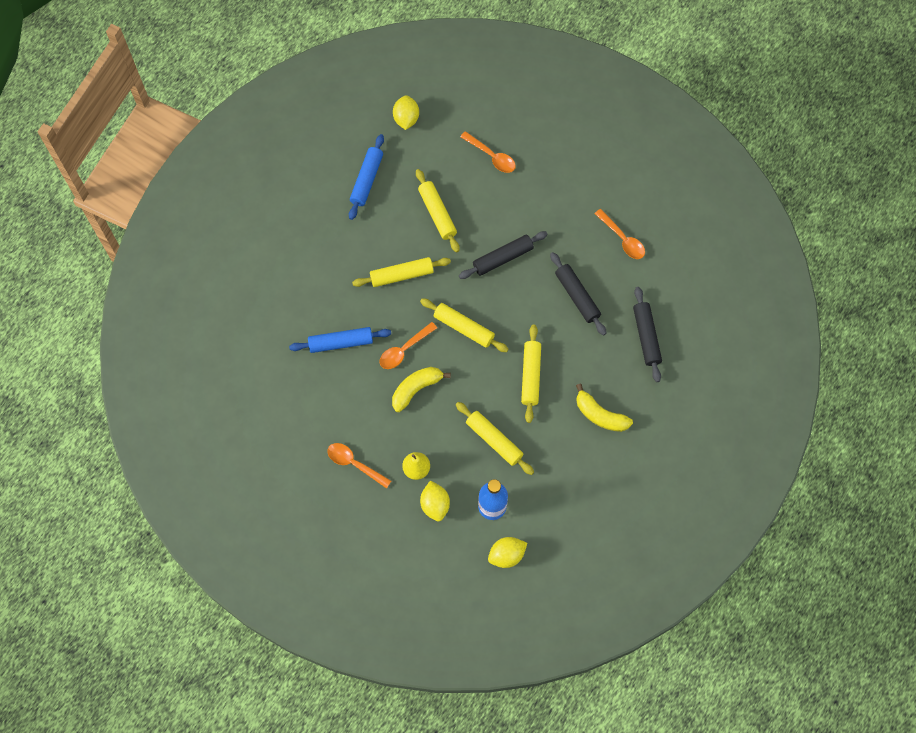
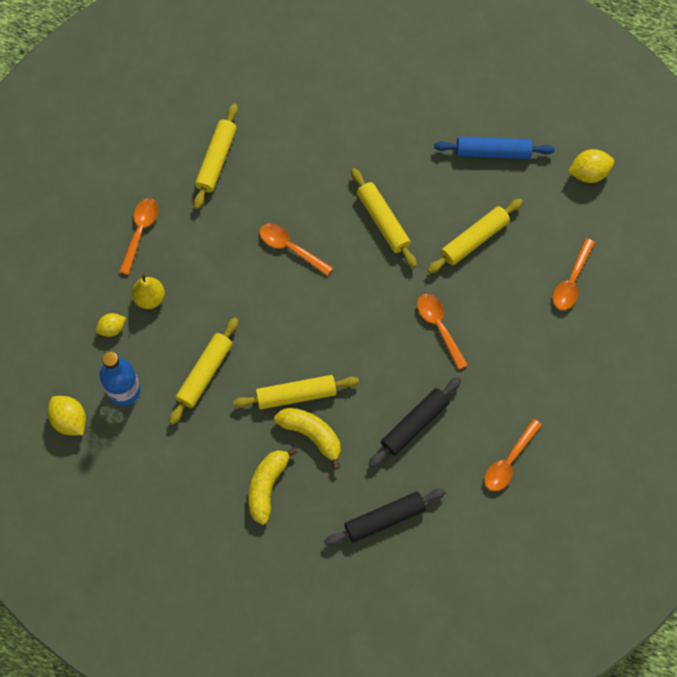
camera: 75 degrees right, 0 degrees up
blue rolling pin [289,327,391,353] -> none
yellow banana [392,367,451,412] -> yellow banana moved to [274,408,341,470]
yellow rolling pin [420,298,509,352] -> yellow rolling pin moved to [193,104,238,209]
yellow lemon [420,481,450,521] -> yellow lemon [96,313,126,337], size x0.66
black rolling pin [459,231,548,279] -> orange spoon [417,294,468,370]

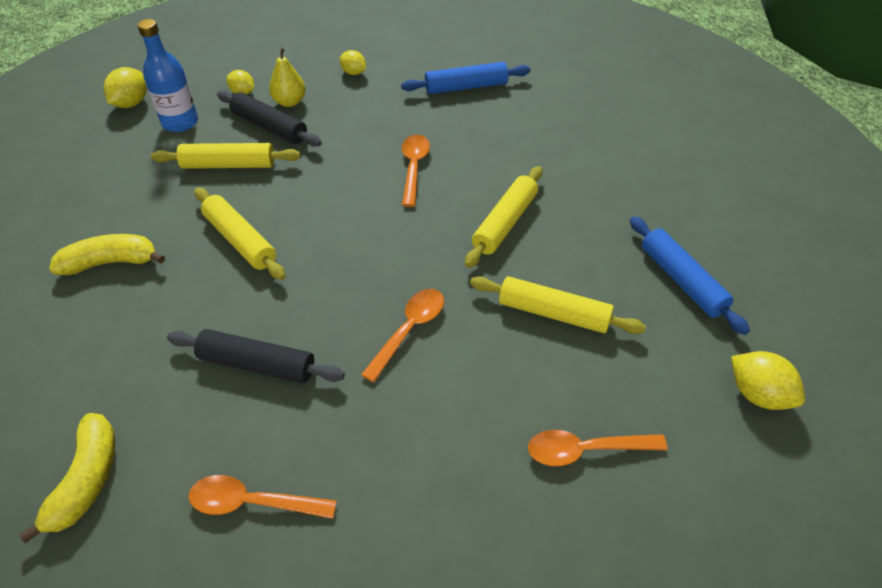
camera: 60 degrees right, 20 degrees down
orange spoon [119,198,158,275] -> yellow lemon [340,50,366,75]
yellow rolling pin [193,104,238,209] -> blue rolling pin [401,62,531,94]
yellow banana [274,408,341,470] -> yellow banana moved to [18,413,115,543]
black rolling pin [324,488,446,546] -> black rolling pin moved to [217,91,322,147]

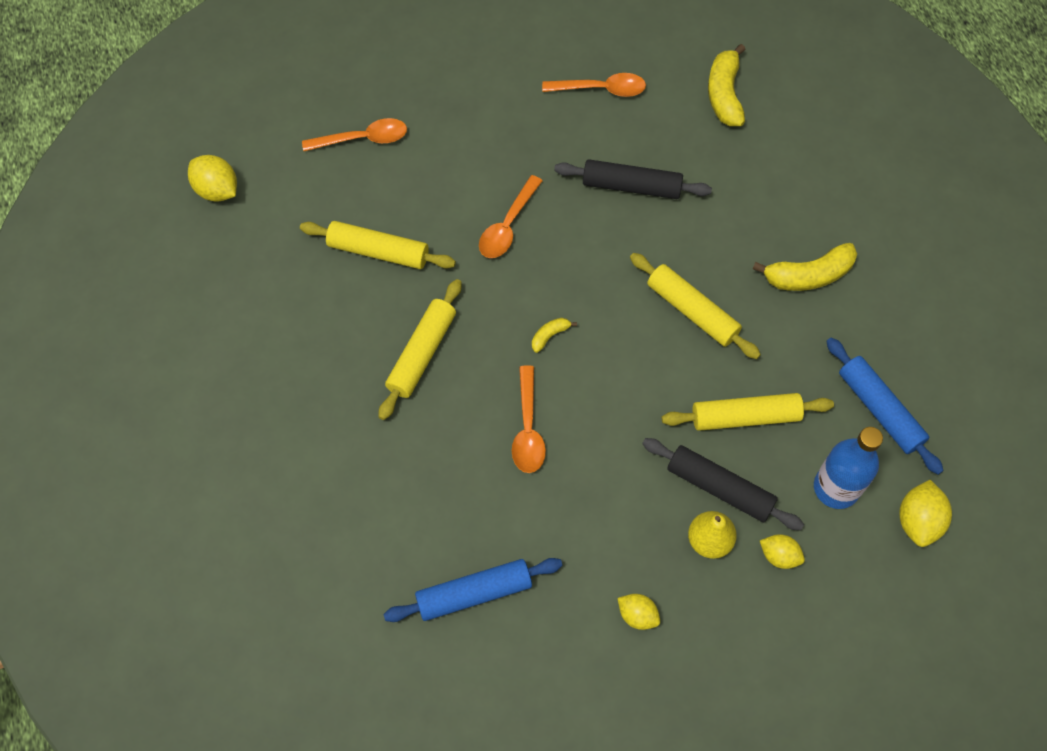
camera: 175 degrees right, 15 degrees up
blue rolling pin [630,216,750,335] -> blue rolling pin moved to [826,338,944,475]
none -> yellow banana [532,318,577,353]

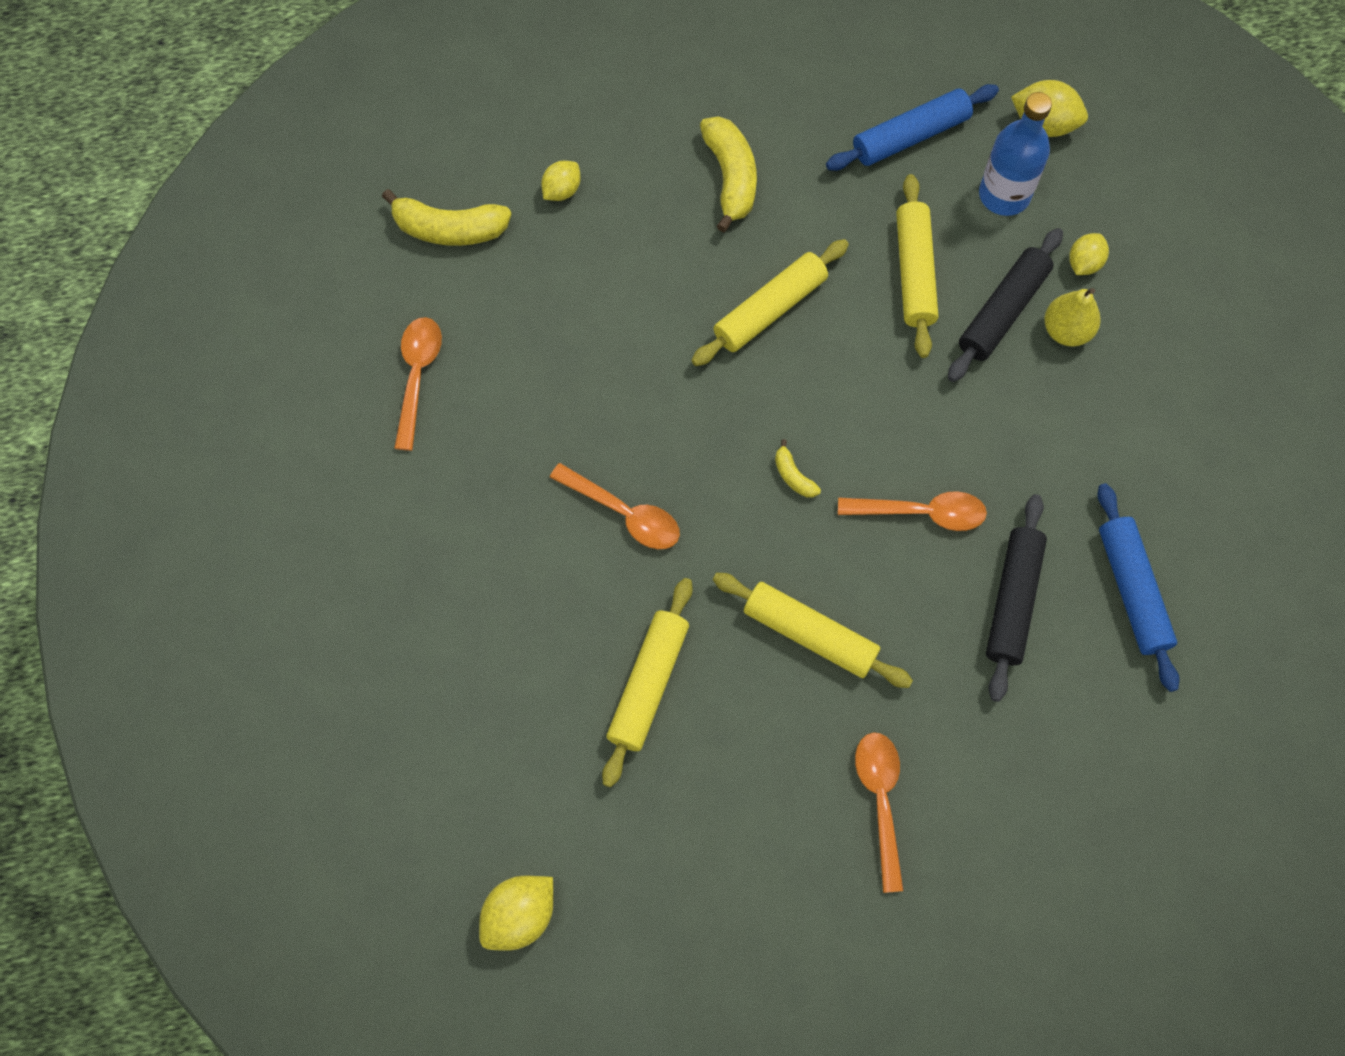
camera: 85 degrees left, 5 degrees up
orange spoon [302,118,407,152] -> orange spoon moved to [855,732,904,893]
black rolling pin [554,159,712,199] -> black rolling pin moved to [986,494,1047,702]
yellow lemon [618,594,660,630] -> yellow lemon moved to [541,161,581,201]

